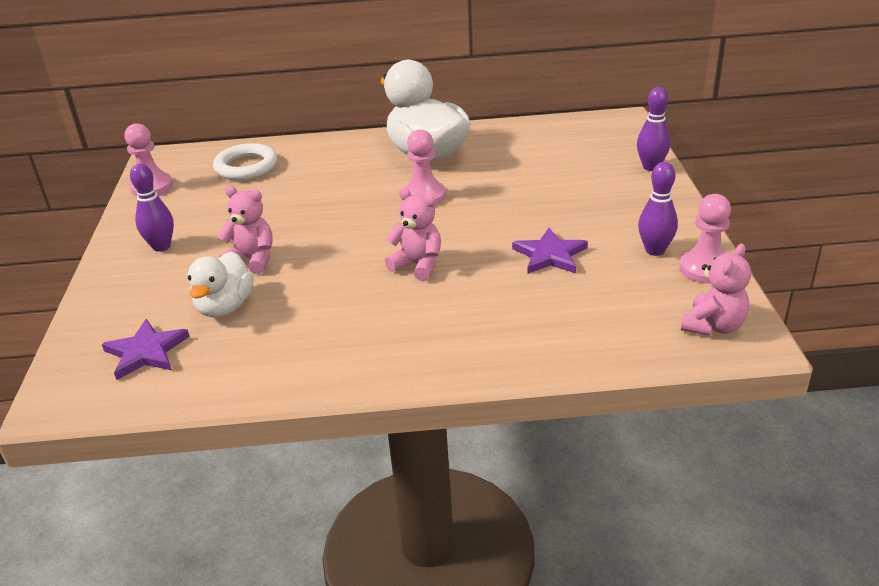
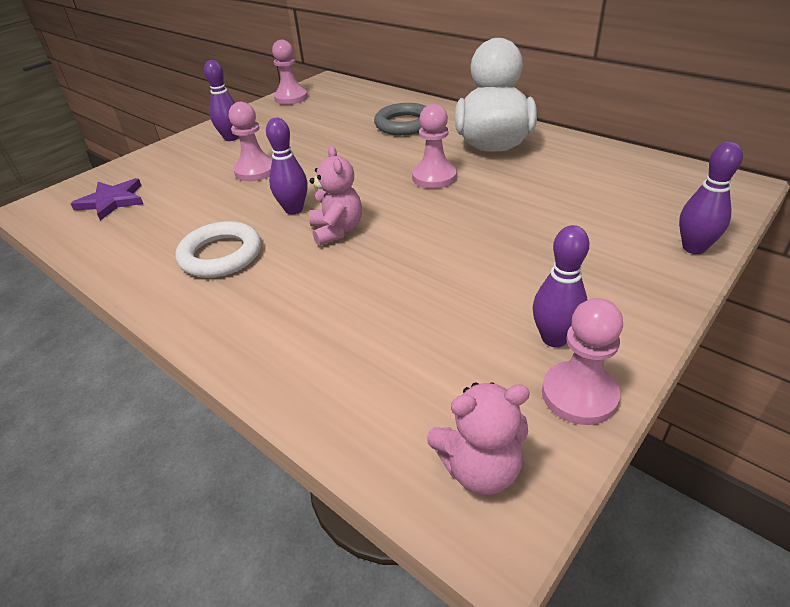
camera: 45 degrees right, 5 degrees up
white duck [188,251,253,318] -> none
white ring [213,143,278,181] -> white ring moved to [175,221,261,278]
pink teddy bear [218,186,273,274] -> pink pawn [229,102,273,181]
purple star [512,228,588,274] -> none
none -> purple bowling pin [266,118,308,215]
none -> grey ring [374,103,426,135]

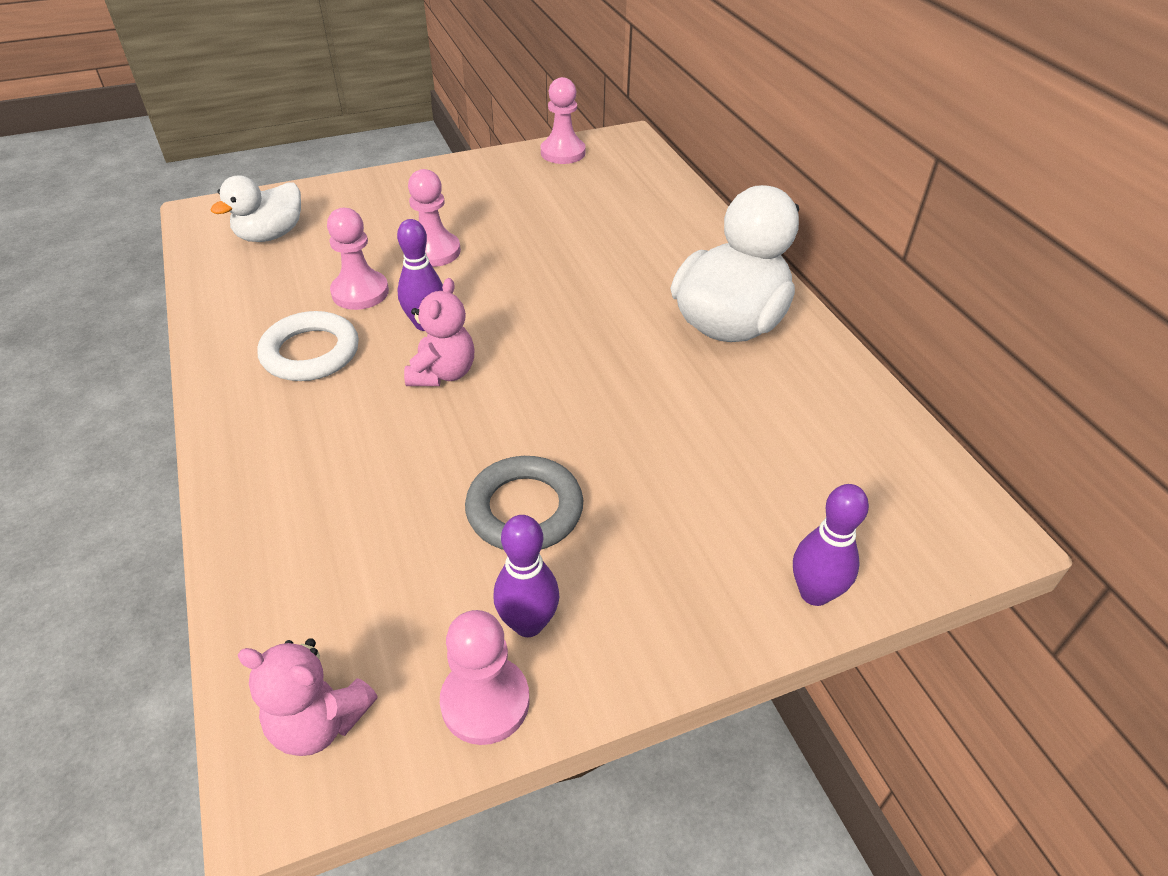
camera: 25 degrees right, 5 degrees up
purple star [71,178,143,221] -> white duck [210,176,301,242]
purple bowling pin [204,60,239,141] -> none
grey ring [374,103,426,135] -> grey ring moved to [465,456,583,550]
pink pawn [412,104,457,189] -> pink pawn moved to [327,208,389,310]

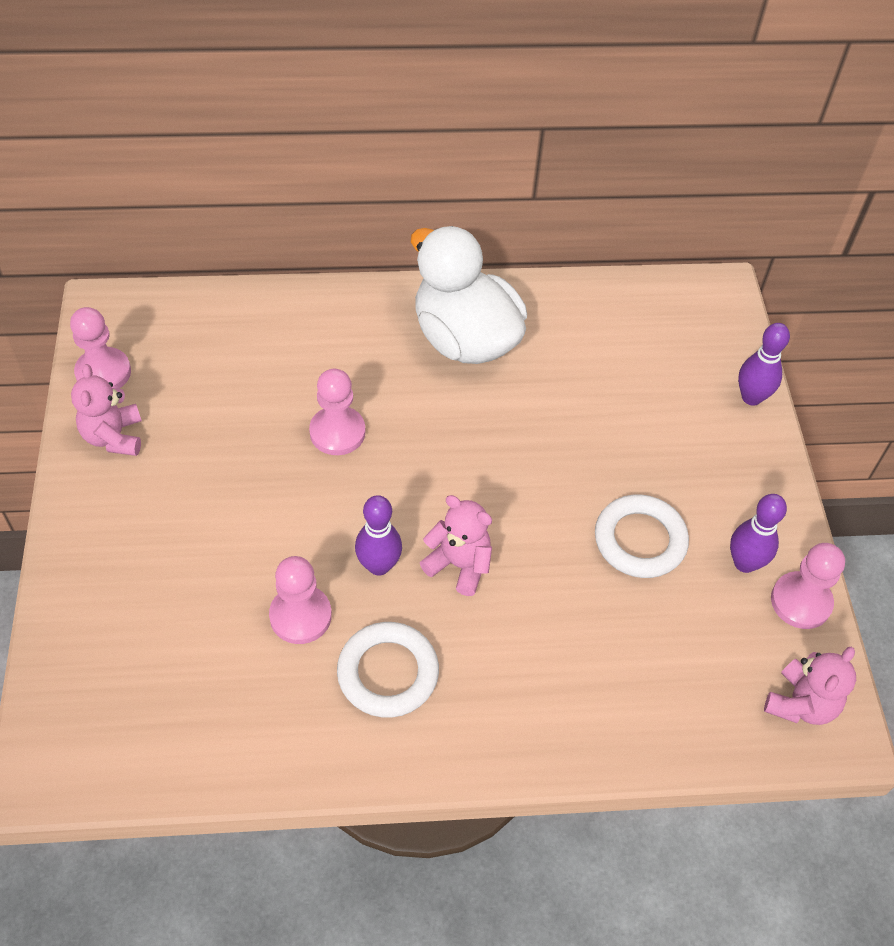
camera: 75 degrees left, 10 degrees up
white duck [210,176,301,242] -> none
pink pawn [408,169,461,267] -> pink pawn moved to [309,369,366,455]
grey ring [465,456,583,550] -> white ring [595,495,689,578]
none -> pink teddy bear [71,364,142,456]

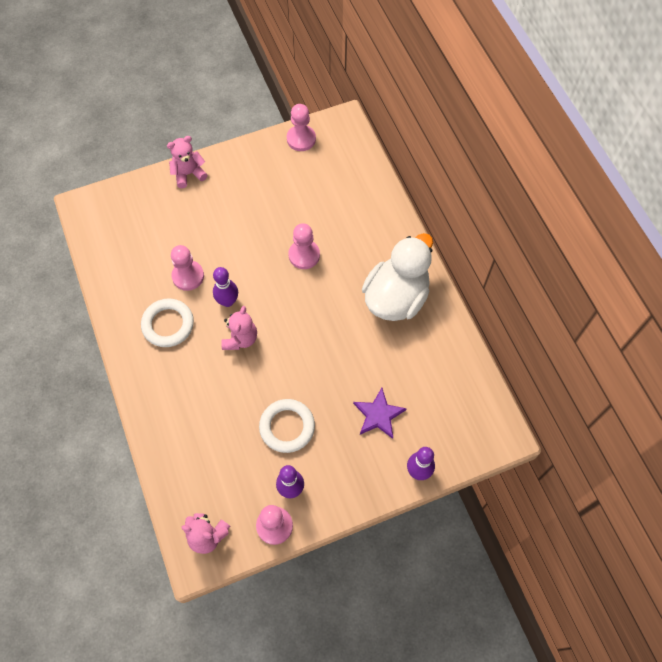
camera: 75 degrees right, 10 degrees up
pink teddy bear [71,364,142,456] -> pink teddy bear moved to [167,136,207,188]
none -> purple star [353,388,407,439]

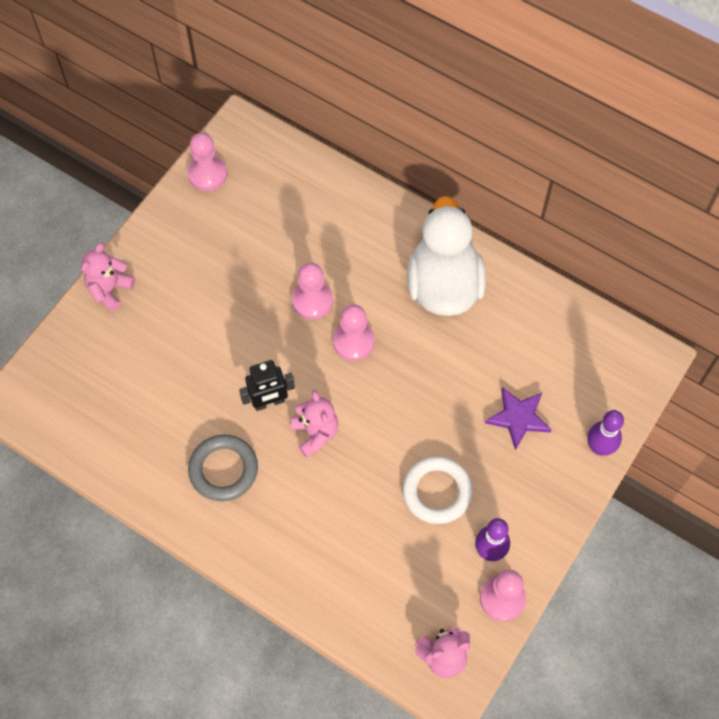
camera: 35 degrees left, 0 degrees up
white ring [141,298,194,347] -> grey ring [188,435,258,501]
pink pawn [171,245,204,291] -> pink pawn moved to [333,304,375,361]
purple bowling pin [213,267,238,307] -> black robot [239,360,295,411]

